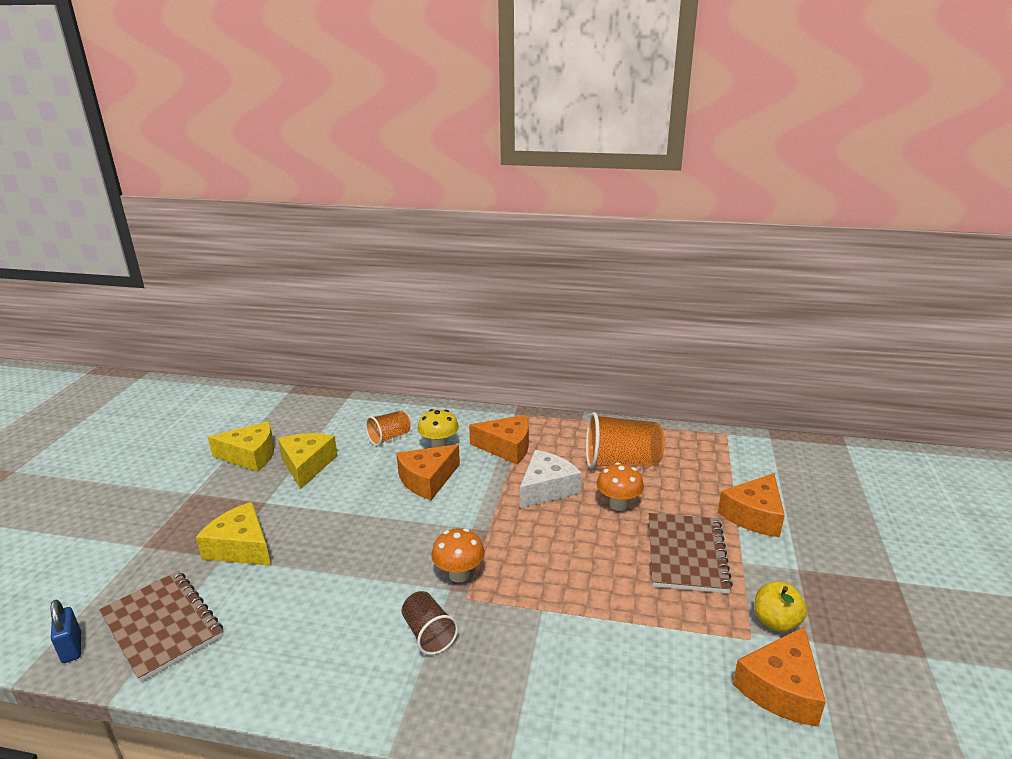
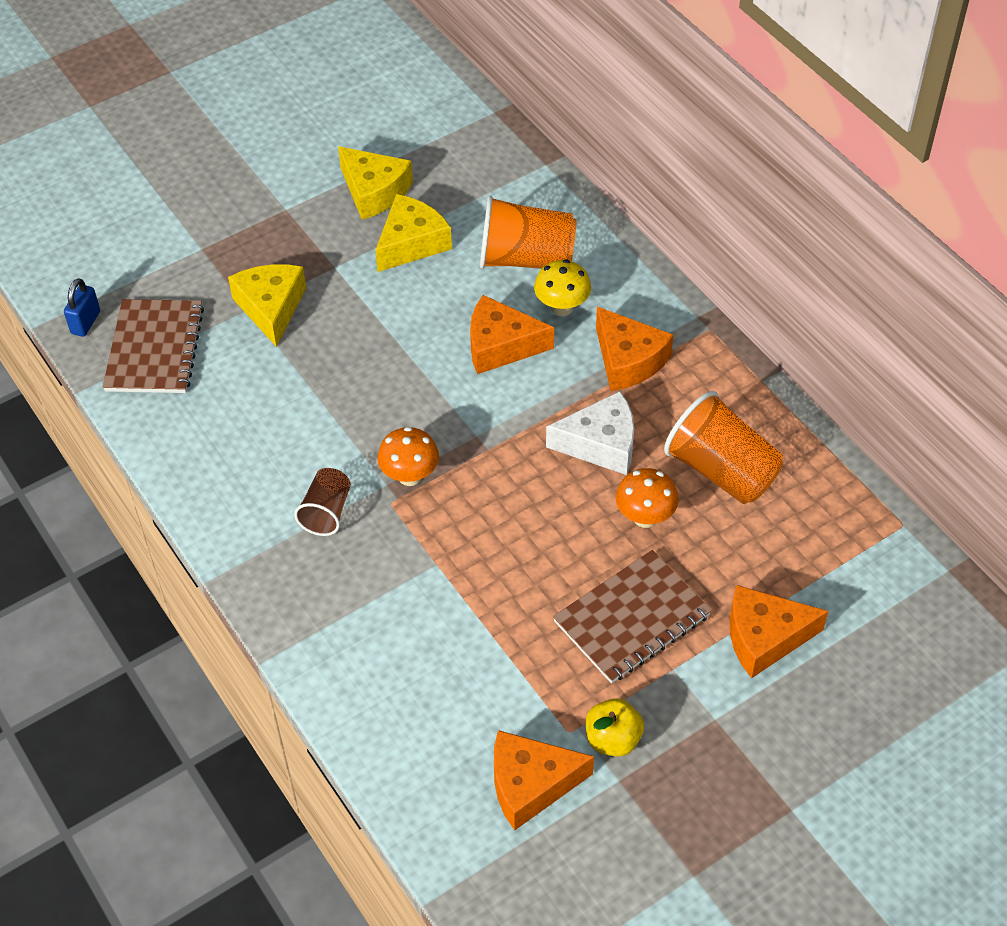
camera: 45 degrees right, 25 degrees up
orange cup [365,411,411,446] -> orange cup [480,195,576,269], size x1.73

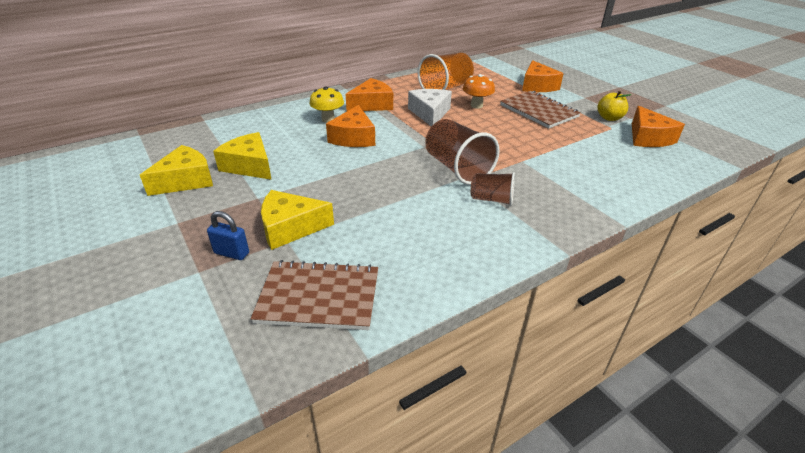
camera: 90 degrees left, 15 degrees down
blue padlock [64,278,100,337] -> blue padlock moved to [207,211,249,260]
orange mushroom [377,427,439,486] -> brown cup [425,119,500,185]
orange cup [480,195,576,269] -> none

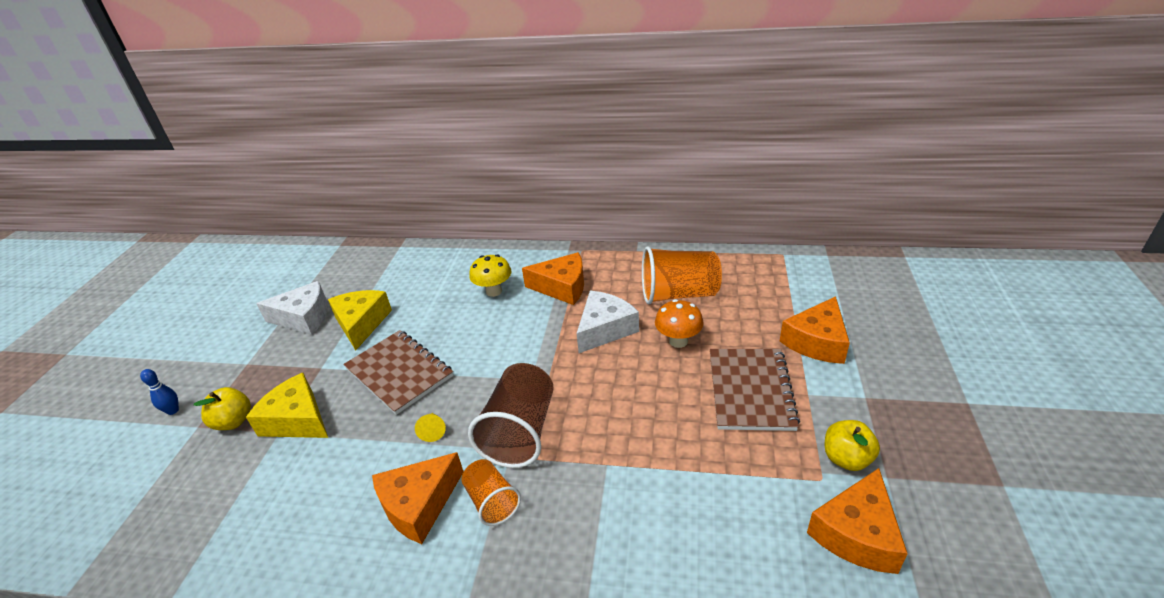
camera: 45 degrees right, 0 degrees up
yellow cheese [140,145,213,196] -> white cheese [256,281,328,335]
blue padlock [207,211,249,260] -> yellow apple [194,387,251,430]
brown notebook [251,260,378,330] -> brown notebook moved to [343,330,453,415]
orange cheese [326,105,375,147] -> orange cheese moved to [372,452,463,544]
brown cup [471,172,515,206] -> orange cup [461,459,521,526]
none -> blue bowling pin [140,369,179,415]
none -> yellow cone [415,413,446,442]

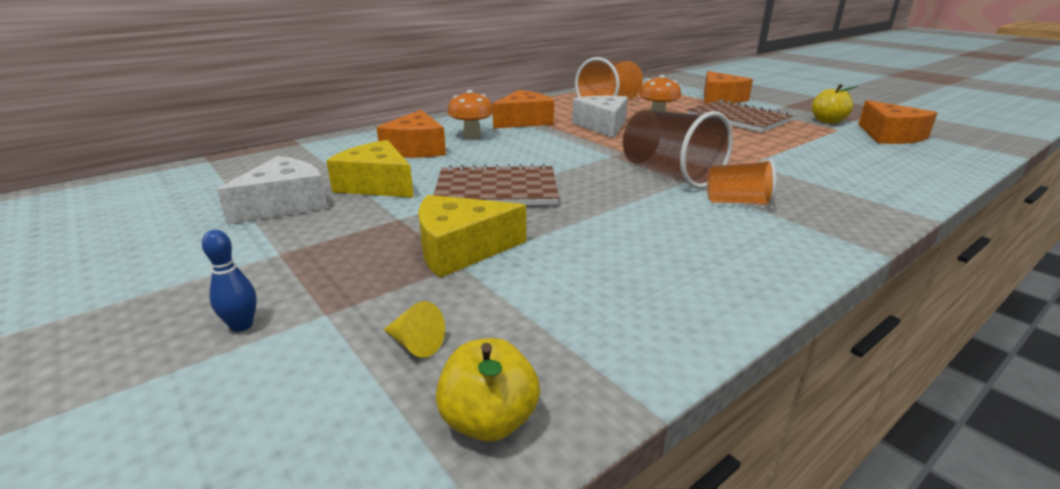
camera: 50 degrees left, 10 degrees down
yellow apple [194,387,251,430] -> yellow apple moved to [436,338,540,442]
orange cheese [372,452,463,544] -> orange cheese moved to [376,110,446,158]
yellow cone [415,413,446,442] -> yellow cone moved to [383,301,445,358]
yellow mushroom [469,255,511,297] -> orange mushroom [448,90,494,139]

